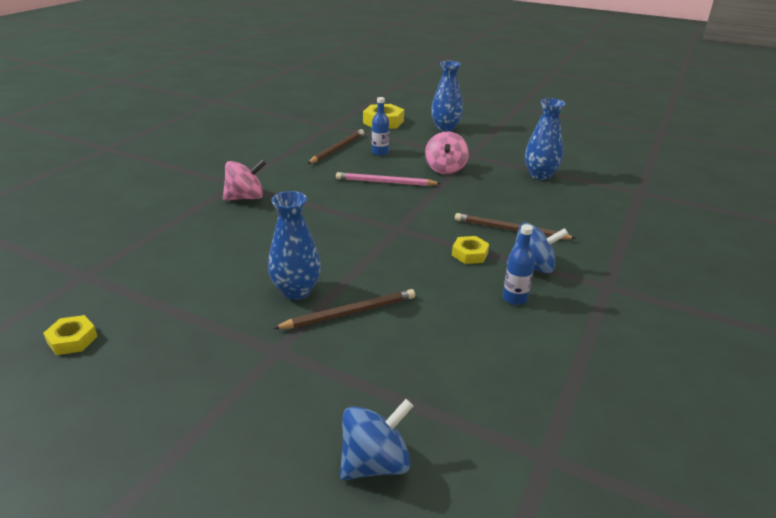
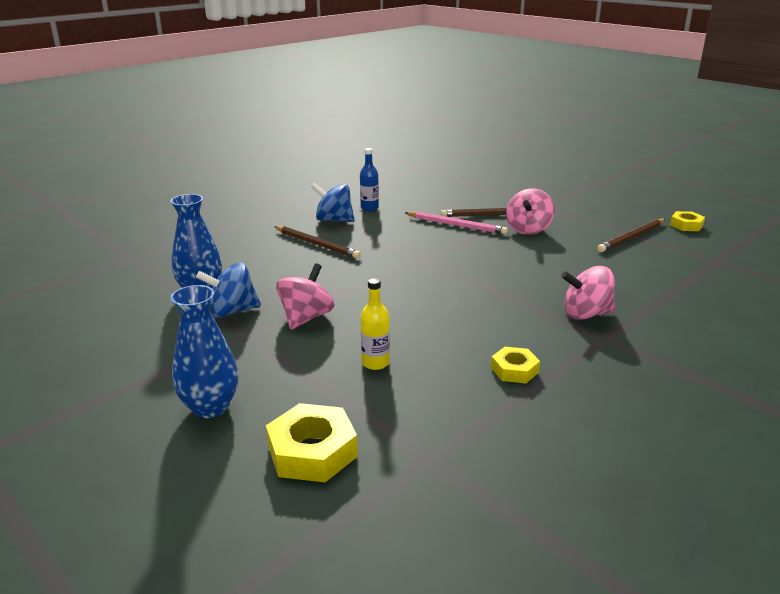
camera: 160 degrees left, 5 degrees down
blue vase [268,191,321,300] -> pink spinning top [506,188,555,235]
brown pencil [307,129,364,164] -> brown pencil moved to [597,219,665,252]
pink pencil [336,172,441,186] -> pink pencil moved to [405,211,508,235]
blue spinning top [340,399,413,480] -> blue spinning top moved to [196,263,261,317]
blue bottle [372,97,389,156] -> yellow bottle [361,278,390,370]
yellow nut [452,236,489,264] -> yellow nut moved to [491,347,540,383]

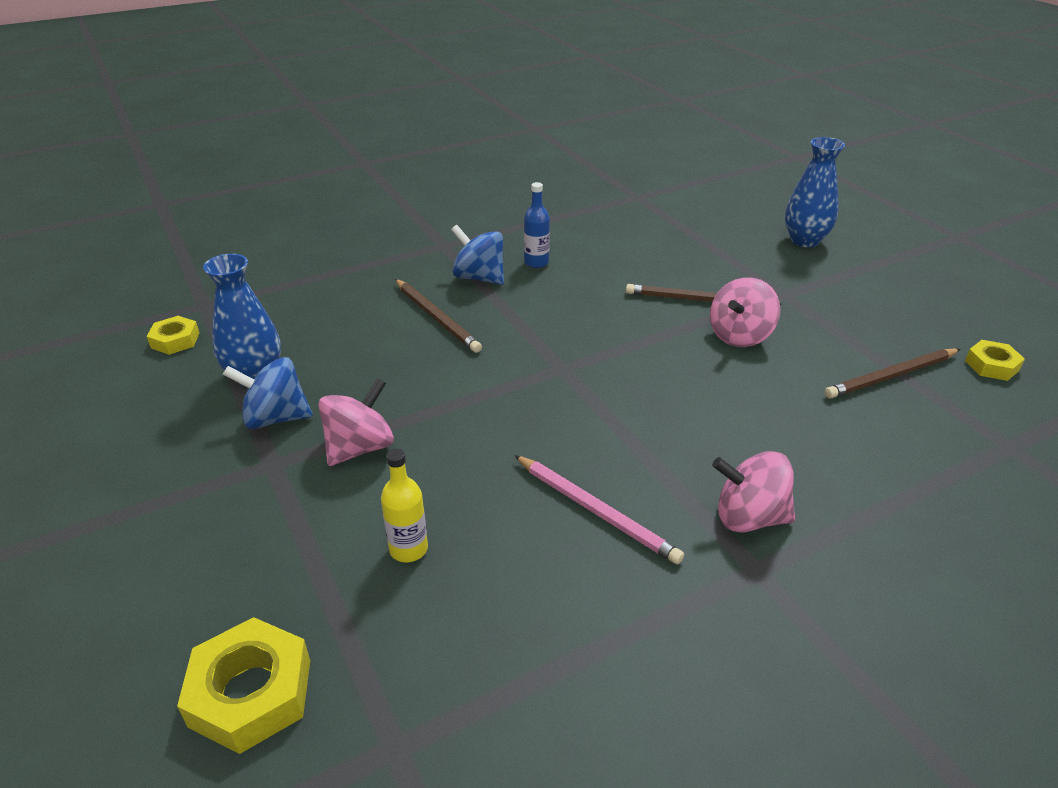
camera: 15 degrees right, 10 degrees up
blue vase [171,285,239,418] -> blue vase moved to [785,137,845,247]
pink pencil [405,211,508,235] -> pink pencil moved to [514,455,684,564]
yellow nut [491,347,540,383] -> yellow nut moved to [147,316,200,355]

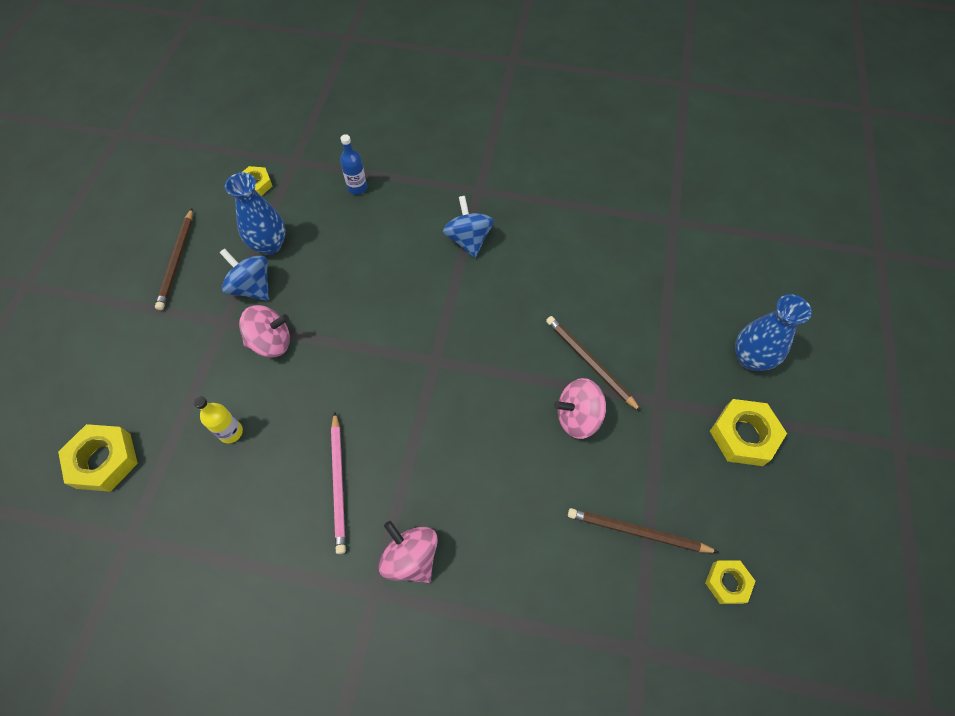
camera: 40 degrees right, 25 degrees up
brown pencil [395,279,482,353] -> brown pencil moved to [155,208,193,310]
blue bottle [524,182,550,268] -> blue bottle moved to [340,134,367,195]
none -> yellow nut [710,399,787,466]

